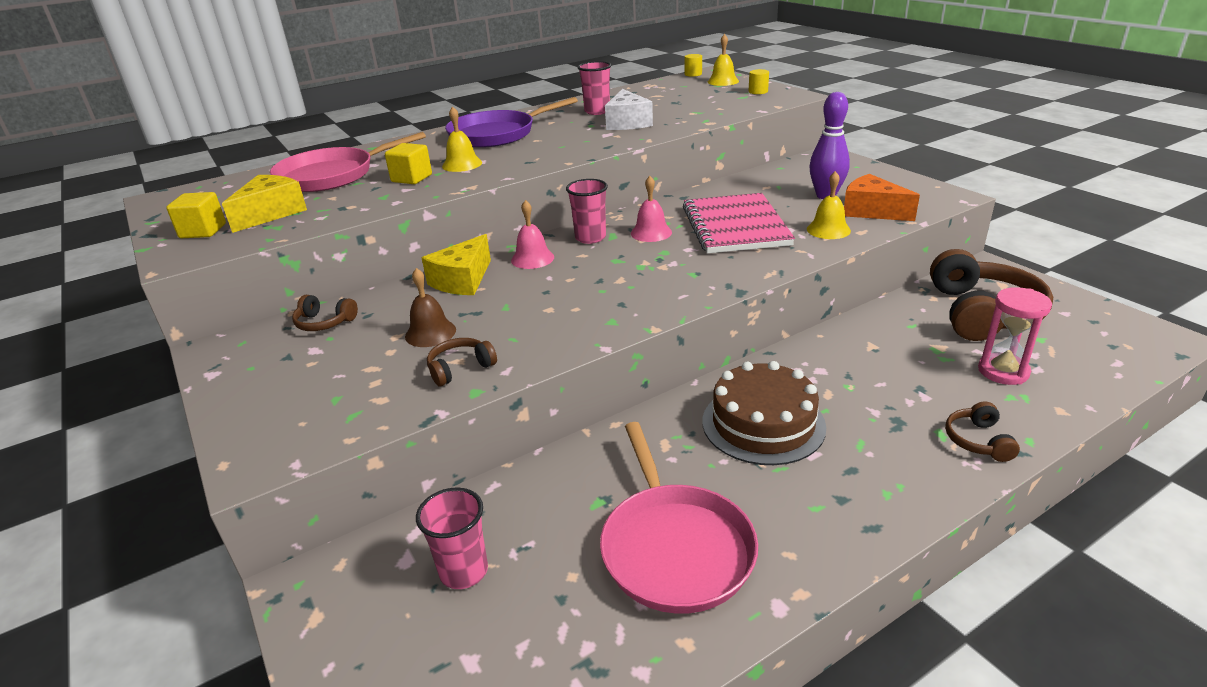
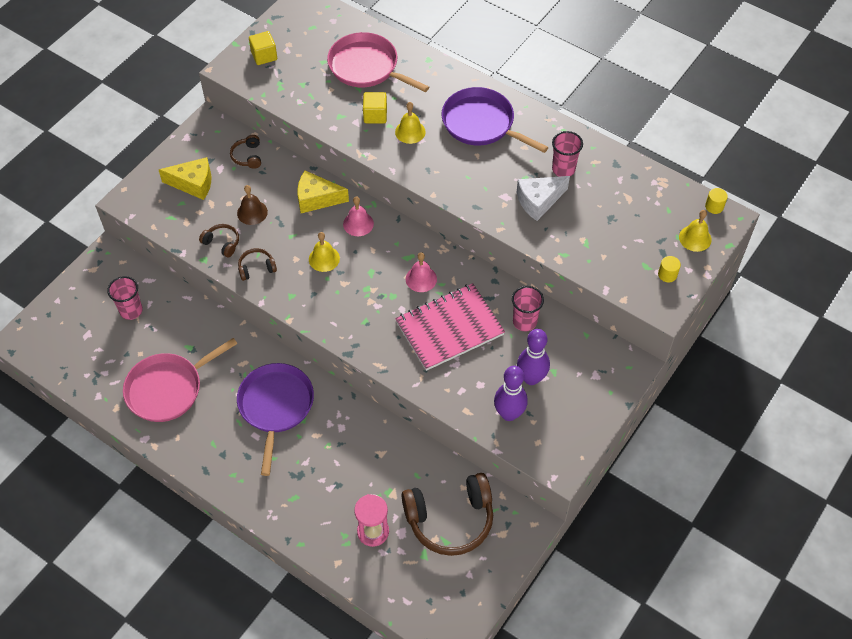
camera: 65 degrees right, 25 degrees up
yellow cheese [222,175,307,233] -> yellow cheese moved to [159,157,211,200]
pink cup [566,179,608,244] -> pink cup moved to [512,286,544,331]
brown cake [703,361,826,465] -> purple pan [237,363,314,476]
yellow bell [807,171,851,239] -> yellow bell moved to [309,232,340,272]
orange cheese [844,174,920,221] -> purple bowling pin [494,366,528,421]
brown headphones [945,401,1020,462] -> brown headphones moved to [238,248,277,281]

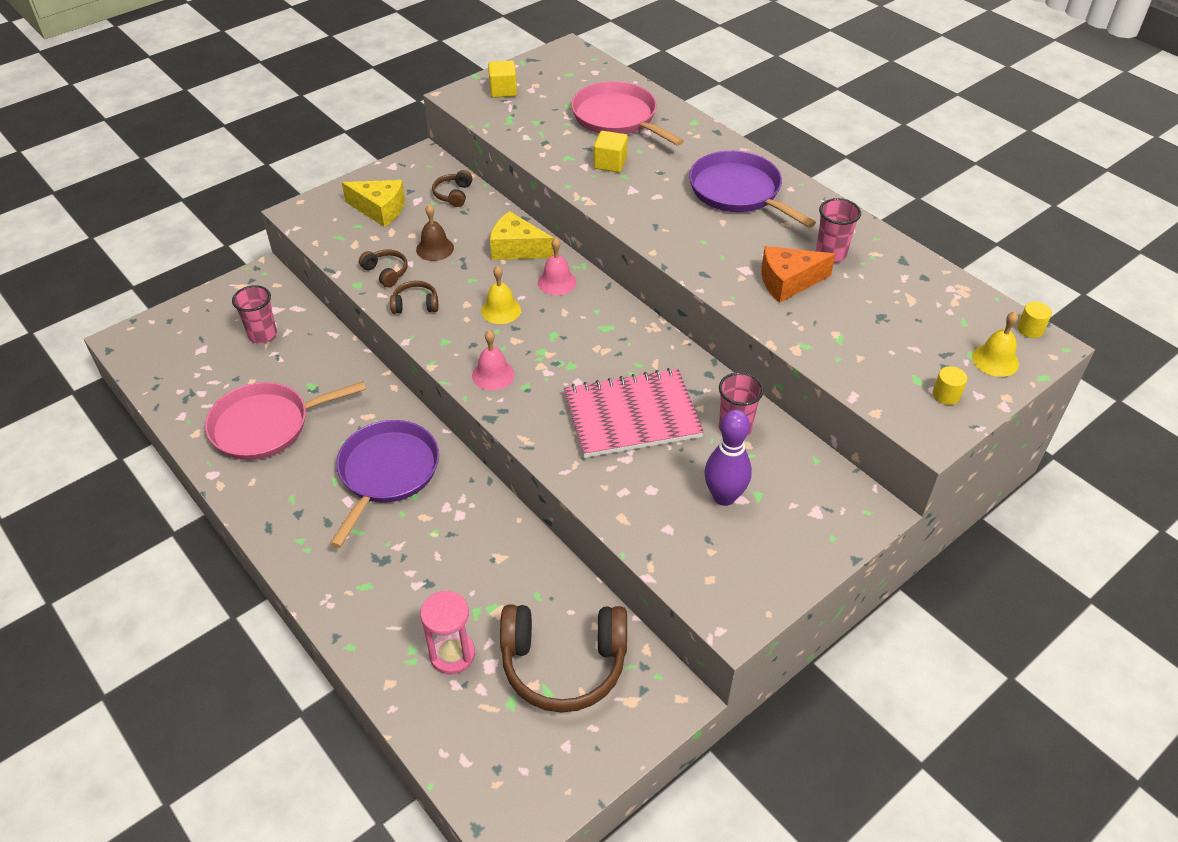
camera: 15 degrees right, 10 degrees down
yellow bell [395,102,426,144] -> none
pink bell [406,252,437,292] -> pink bell moved to [472,330,515,390]
purple bowling pin [494,366,528,421] -> none
white cheese [516,176,570,221] -> orange cheese [761,246,836,303]

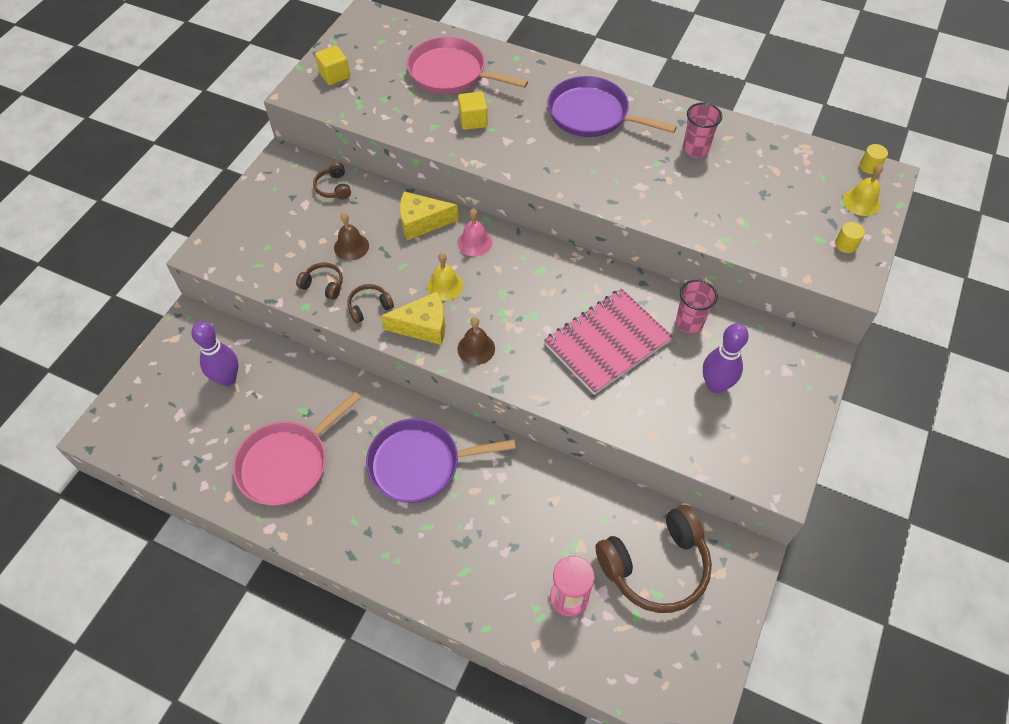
camera: 25 degrees left, 10 degrees up
pink cup [232,285,277,344] -> purple bowling pin [191,321,238,386]
purple pan [330,420,439,548] -> purple pan turned 90 degrees counterclockwise [366,419,516,503]
yellow cheese [342,180,405,227] -> yellow cheese moved to [381,292,445,345]
pink bell [472,330,515,390] -> brown bell [457,317,495,365]
orange cheese [761,246,836,303] -> none

